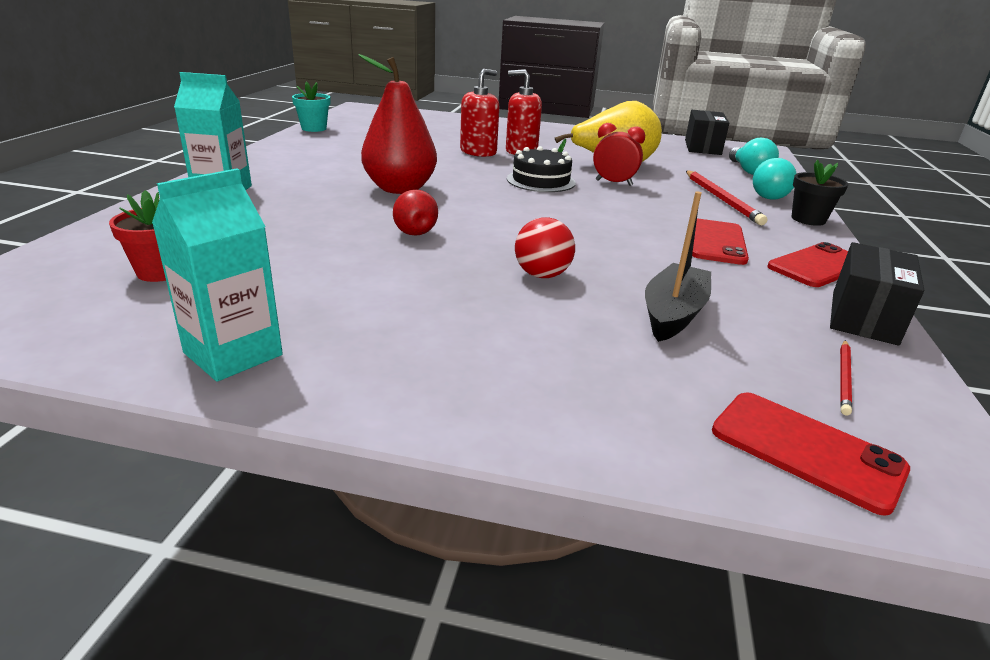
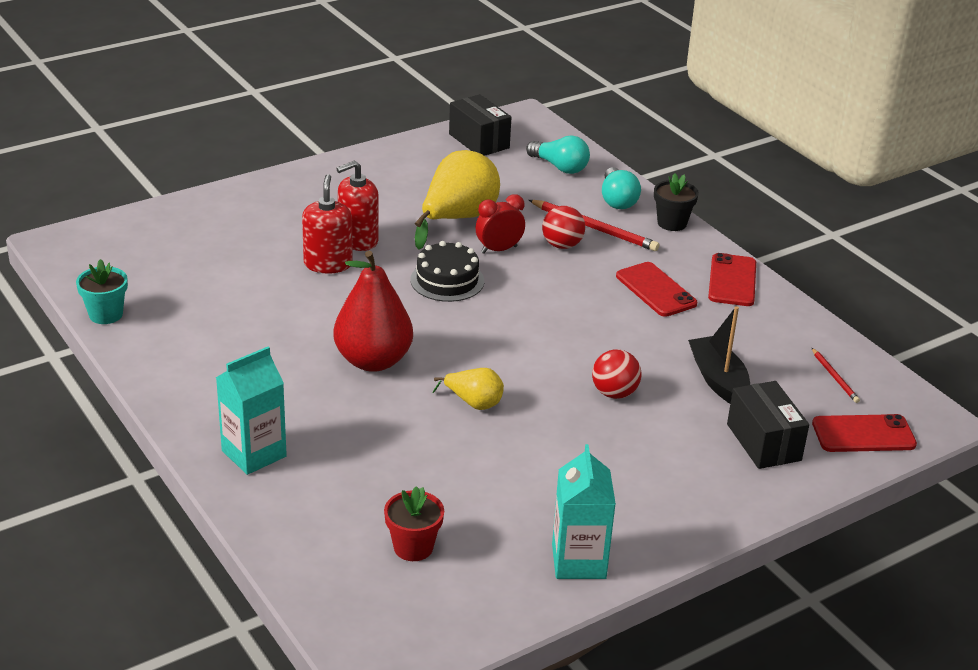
camera: 45 degrees left, 5 degrees up
red pear [393,190,438,236] -> yellow pear [433,368,504,410]
black box [830,242,924,346] -> black box moved to [727,381,809,469]
none -> red ball [542,206,585,249]

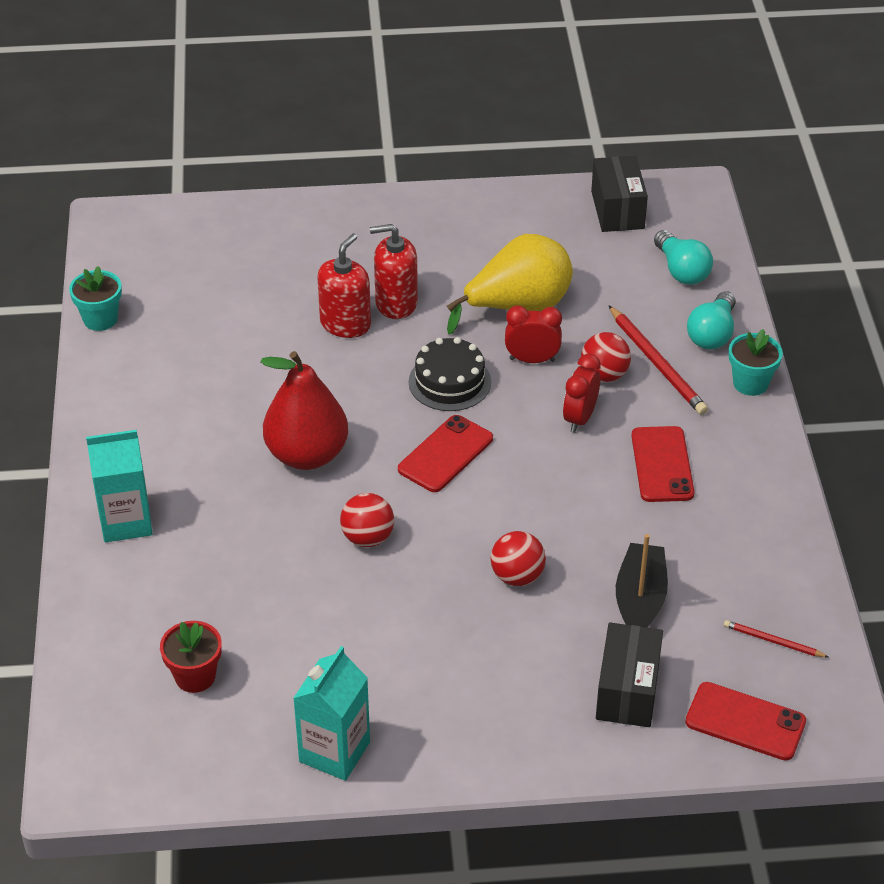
camera: 30 degrees right, 10 degrees up
yellow pear [433,368,504,410] -> red ball [340,493,394,547]
black flower pot [654,173,699,231] -> turquoise flower pot [729,329,783,396]
red phone [708,253,756,306] -> red phone moved to [398,415,493,492]
red pencil [812,348,860,403] -> red pencil turned 105 degrees clockwise [724,620,828,657]
none -> red clock [563,354,601,433]

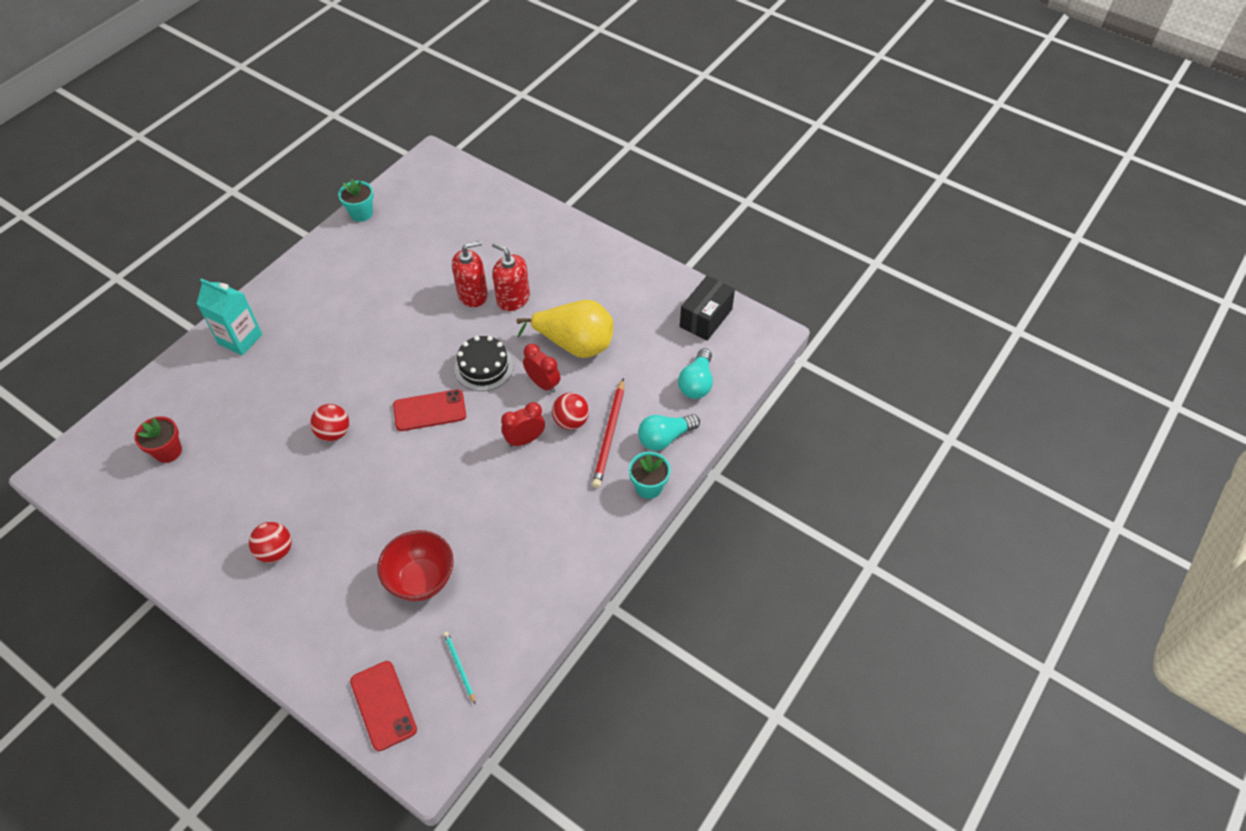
camera: 40 degrees right, 10 degrees up
red pear [260,351,348,470] -> none
turquoise carton [293,646,370,781] -> none
red ball [491,531,546,586] -> red ball moved to [249,522,291,563]
black box [596,622,663,727] -> none
black boat [616,534,668,628] -> red bowl [377,530,454,601]
red phone [631,426,695,502] -> none
red pencil [724,620,828,657] -> turquoise pencil [443,632,475,704]

